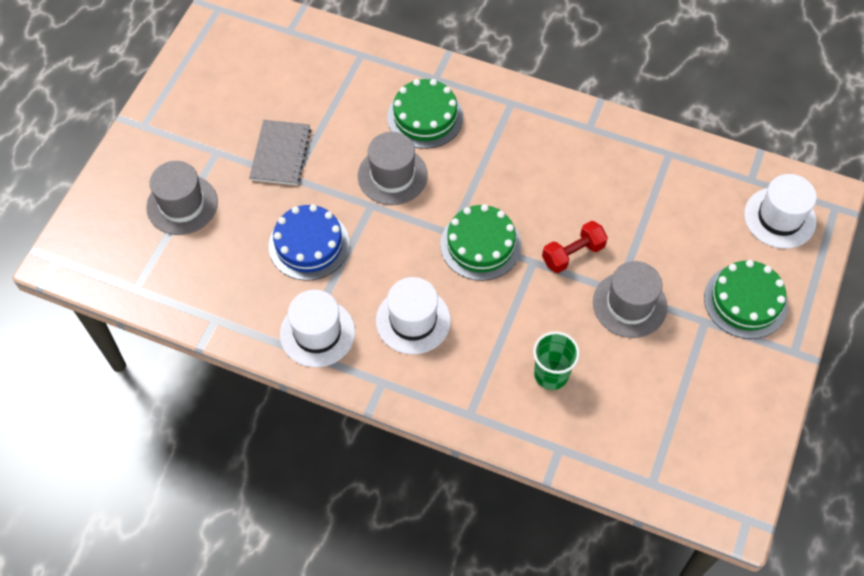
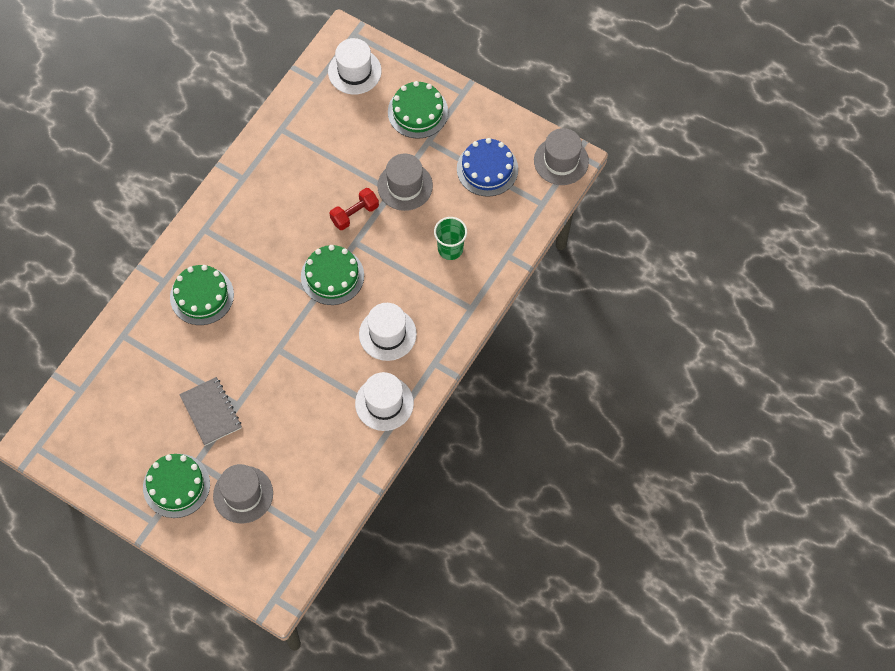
camera: 80 degrees left, 5 degrees up
grey notebook [249,120,311,185] -> grey notebook turned 45 degrees clockwise [179,377,242,446]
blue cake [269,204,350,281] -> blue cake moved to [457,138,518,197]
grey hat [358,132,428,205] -> grey hat moved to [534,128,589,185]
red dumbbell [542,221,608,273] -> red dumbbell turned 75 degrees clockwise [329,188,379,230]
none -> green cake [143,454,210,518]

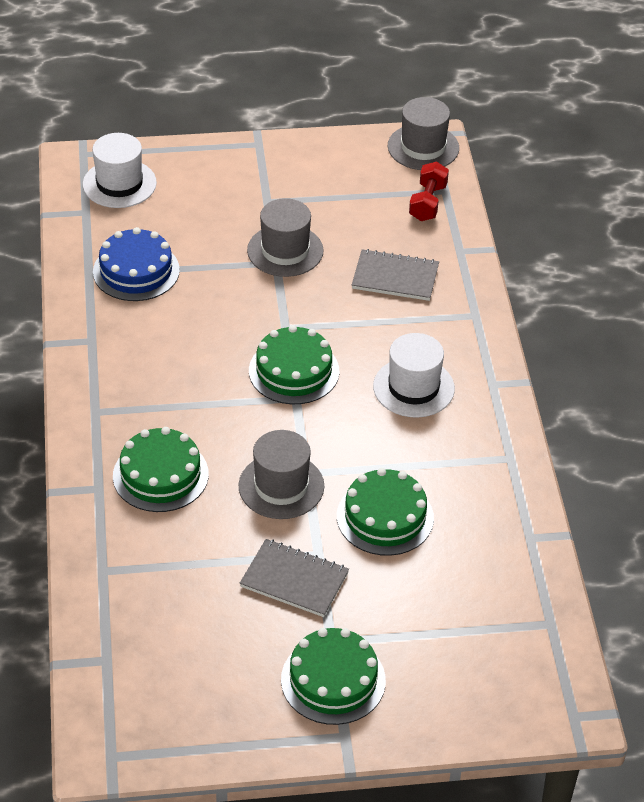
camera: 40 degrees left, 20 degrees down
grey hat [213,464,273,523] -> grey hat moved to [238,430,324,519]
red dumbbell [329,188,379,230] -> red dumbbell moved to [409,162,449,221]
white hat [355,372,414,431] -> none
green cake [388,81,448,139] -> green cake moved to [337,468,434,556]
green cup [434,217,467,260] -> grey notebook [352,249,439,301]
blue cake [457,138,518,197] -> blue cake moved to [93,227,180,301]

